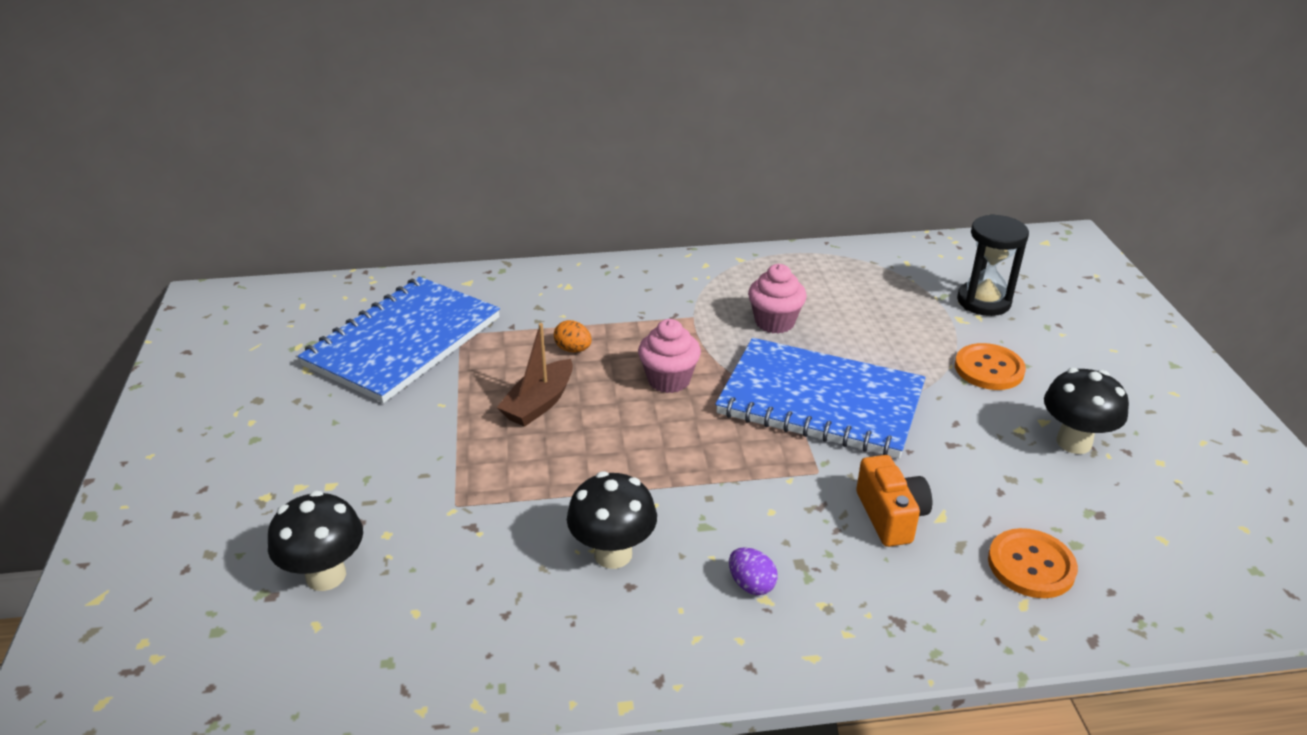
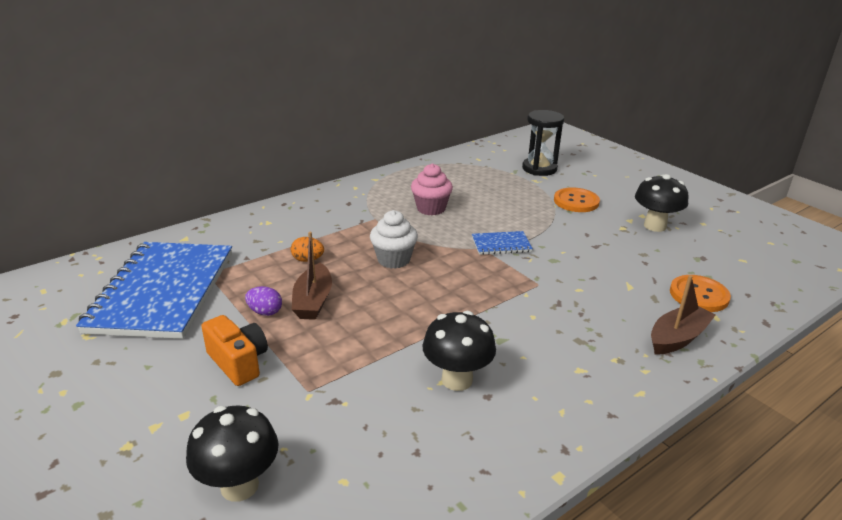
camera: 30 degrees left, 5 degrees down
pink cupcake [638,319,701,393] -> white cupcake [370,210,418,269]
blue notebook [715,338,926,458] -> blue notebook [472,231,533,255], size x0.41
purple egg [729,547,778,595] -> purple egg moved to [245,286,282,316]
orange camera [856,455,932,547] -> orange camera moved to [201,315,268,386]
none -> brown boat [651,275,716,354]

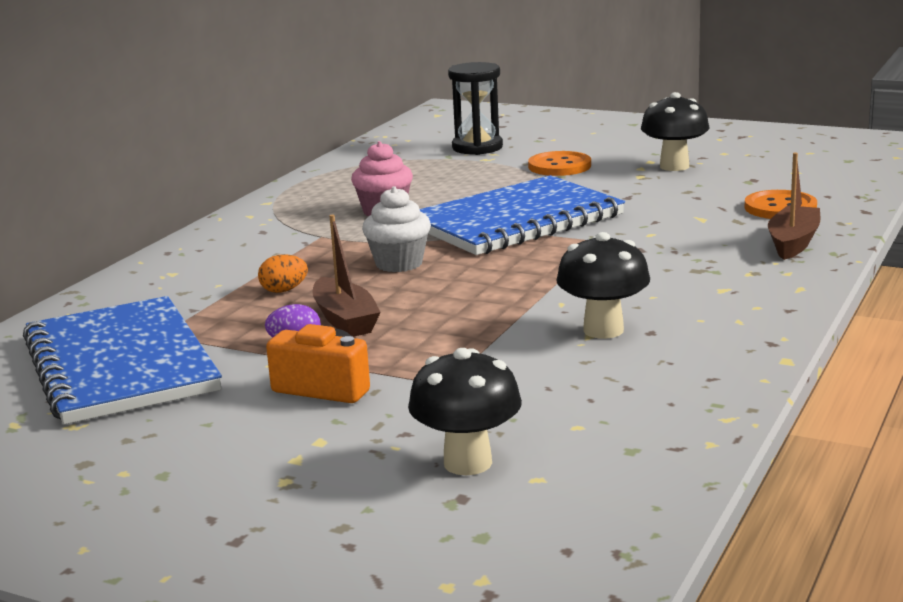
camera: 25 degrees left, 10 degrees down
blue notebook [472,231,533,255] -> blue notebook [420,175,625,255], size x2.44

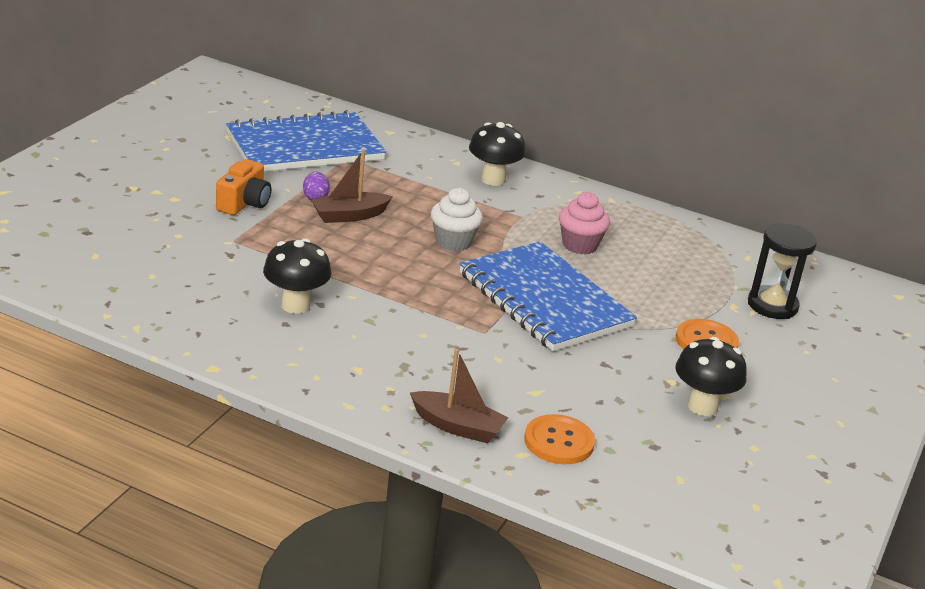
camera: 85 degrees right, 10 degrees up
orange egg [258,254,308,293] -> none
black mushroom [408,348,522,475] -> black mushroom moved to [469,122,526,186]

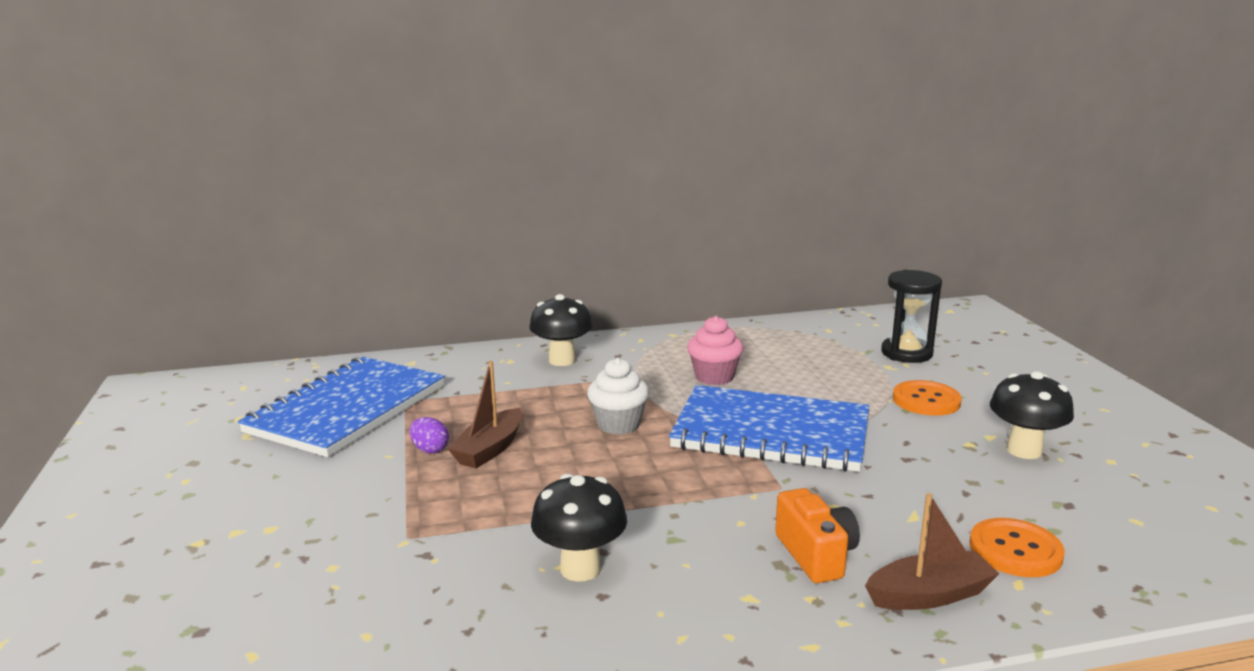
camera: 35 degrees left, 10 degrees down
orange camera [216,159,271,215] -> orange camera moved to [775,488,860,583]

